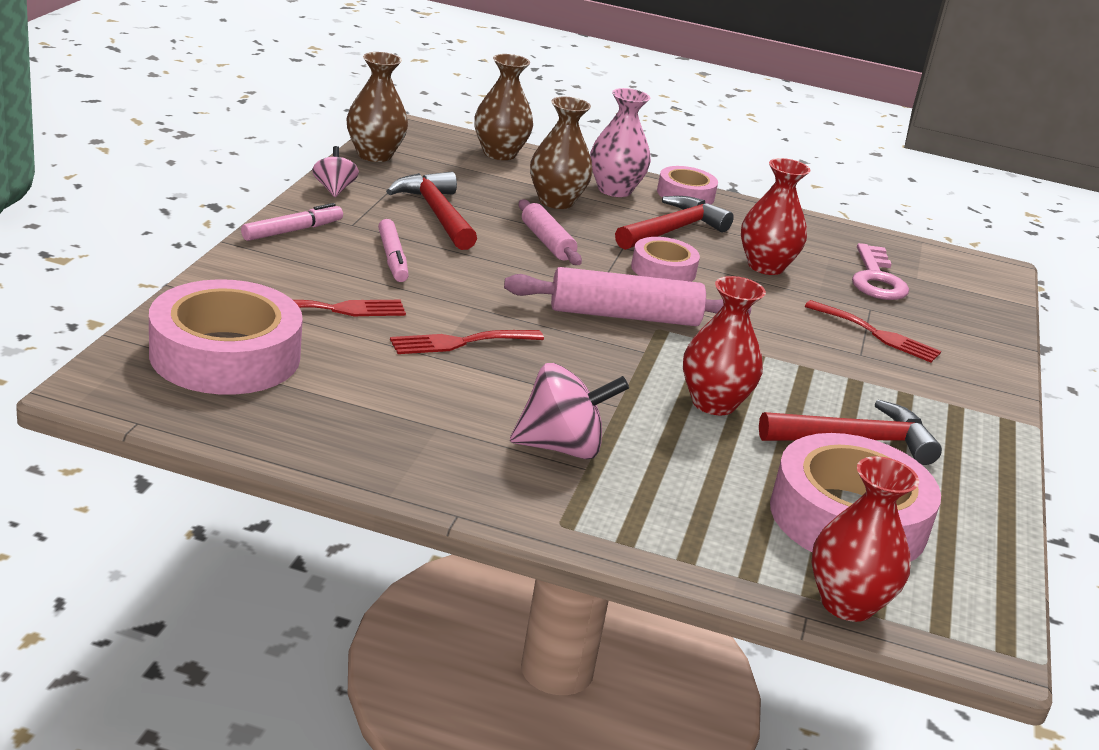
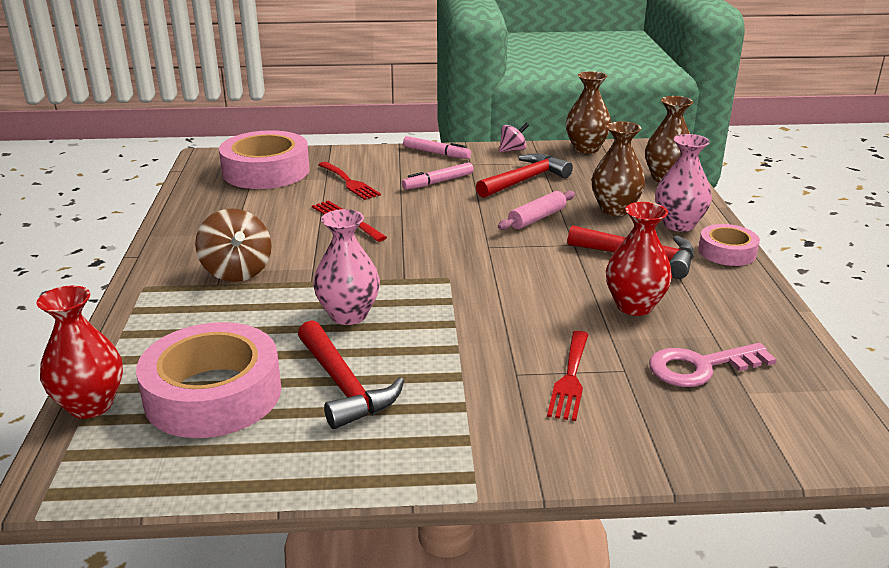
camera: 75 degrees right, 0 degrees up
pink rolling pin [504,267,751,326] -> none
pink spinning top [510,363,629,459] -> brown spinning top [195,208,272,282]
pink tape [631,237,700,282] -> none
red vase [683,276,766,415] -> pink vase [313,209,380,325]

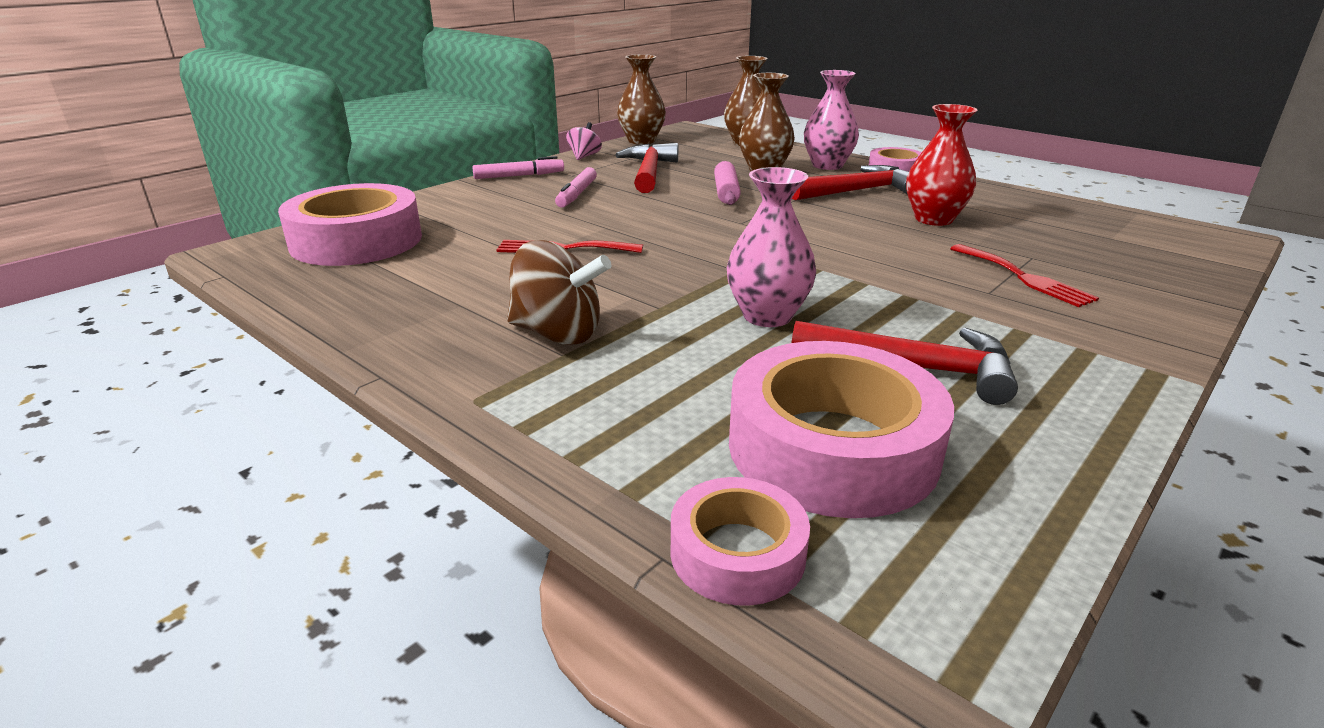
camera: 45 degrees left, 0 degrees up
red vase [37,285,123,419] -> pink tape [671,477,810,606]
red fork [318,162,381,200] -> none
pink key [649,343,777,387] -> none

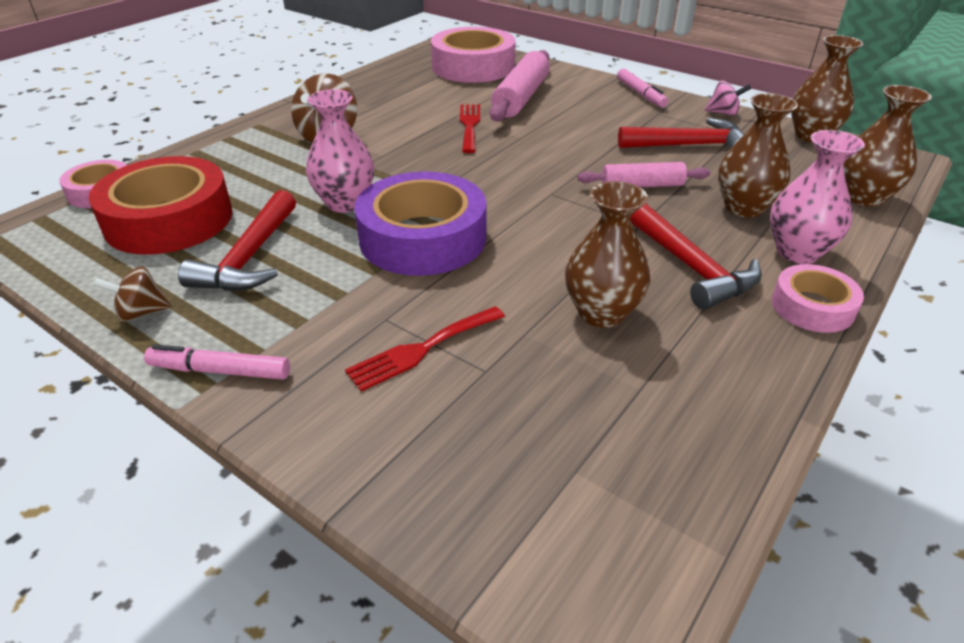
camera: 85 degrees right, 10 degrees up
pink marker [555,167,597,208] -> pink marker moved to [144,344,290,380]
pink tape [729,341,954,518] -> red tape [88,156,233,255]
red vase [906,104,977,226] -> brown vase [565,181,651,328]
none -> brown spinning top [93,266,172,322]
none -> purple tape [355,172,487,276]
none -> pink rolling pin [490,50,550,121]

